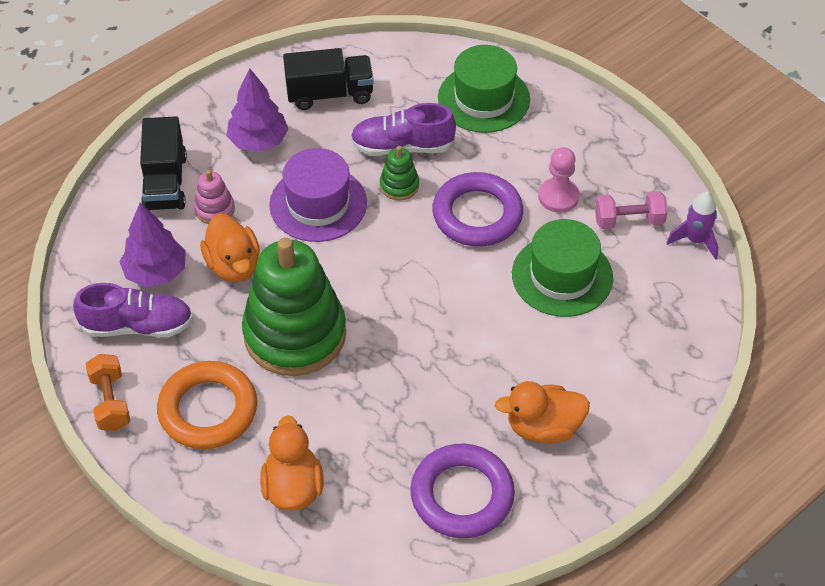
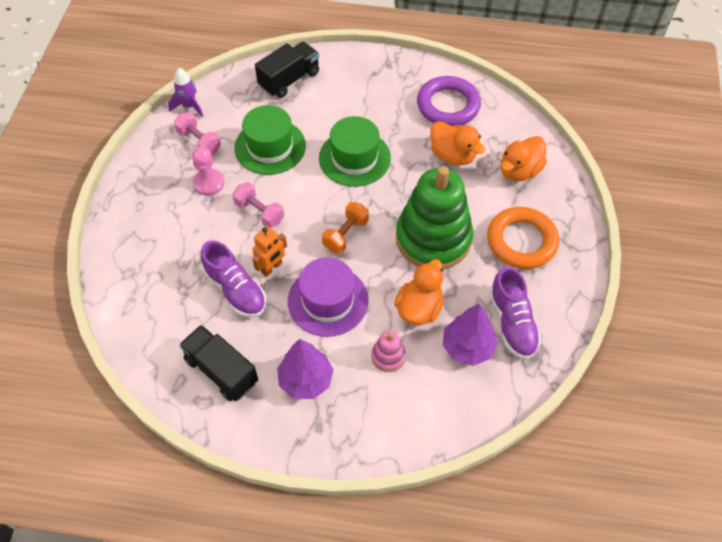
camera: 130 degrees left, 5 degrees up
purple shoe [73,283,193,337] -> purple shoe turned 150 degrees counterclockwise [489,267,541,359]
orange dumbbell [85,354,130,431] -> orange dumbbell moved to [322,202,369,253]
black truck [140,116,187,211] -> black truck moved to [255,42,319,98]
green stacking toy [380,146,419,200] -> orange robot [252,226,287,277]
purple ring [432,172,523,247] -> pink dumbbell [232,182,284,228]
green hat [438,45,530,133] -> green hat moved to [319,116,391,187]
orange duck [495,381,590,443] -> orange duck moved to [430,121,485,165]

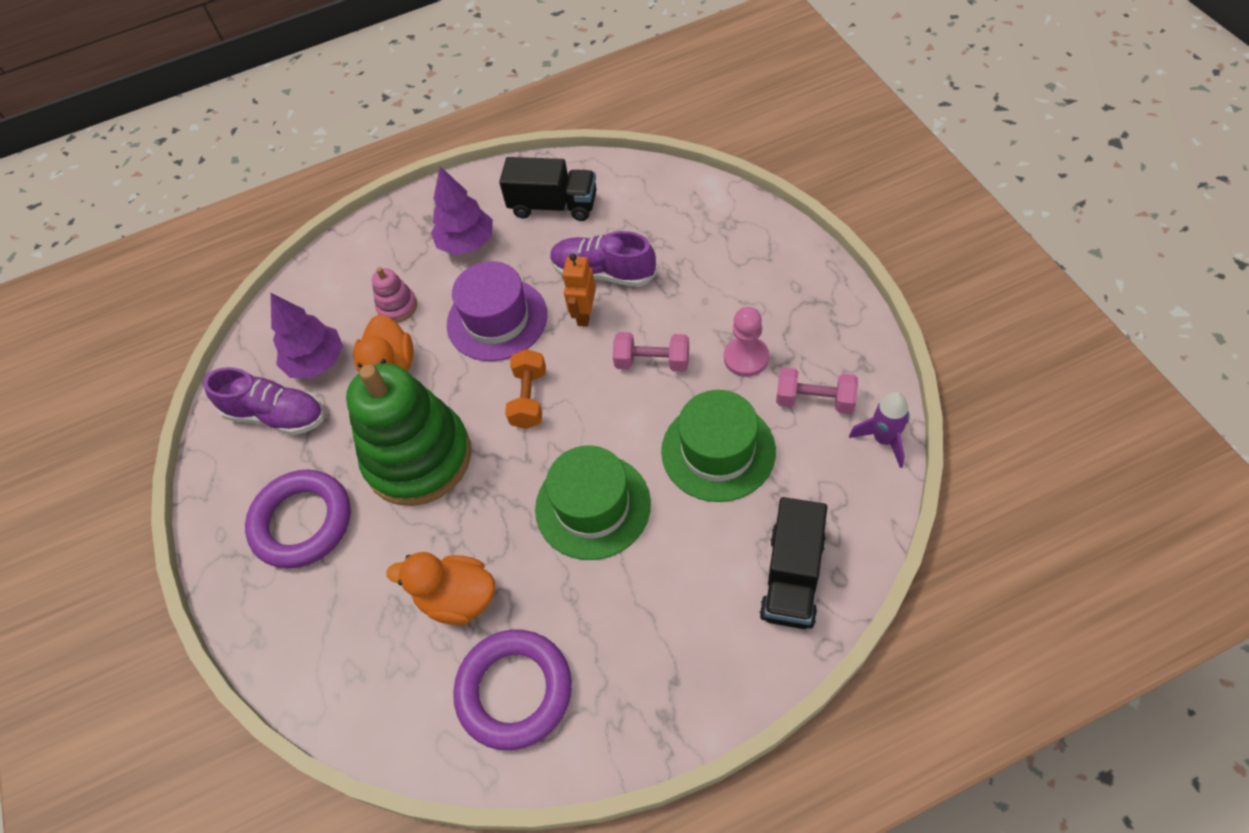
camera: 155 degrees right, 0 degrees up
orange ring [487,207,559,269] -> purple ring [245,469,351,568]
purple shoe [489,267,541,359] -> purple shoe turned 150 degrees clockwise [203,367,324,435]
orange duck [501,136,547,181] -> none

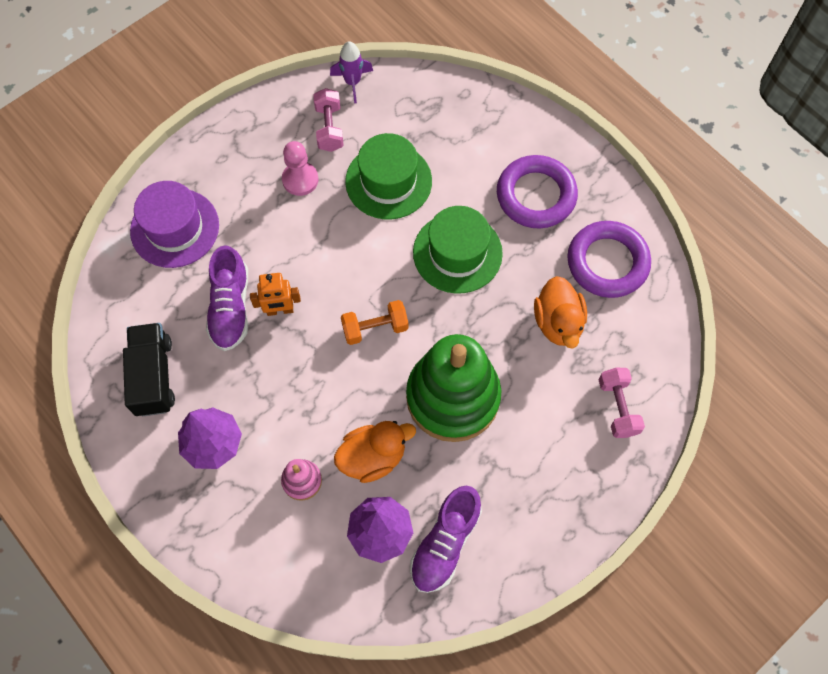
camera: 115 degrees left, 10 degrees up
purple shoe [203,367,324,435] -> purple shoe turned 150 degrees counterclockwise [410,486,482,593]
purple ring [245,469,351,568] -> purple ring moved to [497,155,578,229]
purple hat [447,261,547,361] -> purple hat moved to [130,181,219,268]
pink dumbbell [613,332,689,372] -> pink dumbbell moved to [599,368,645,438]
black truck [759,497,827,629] -> none

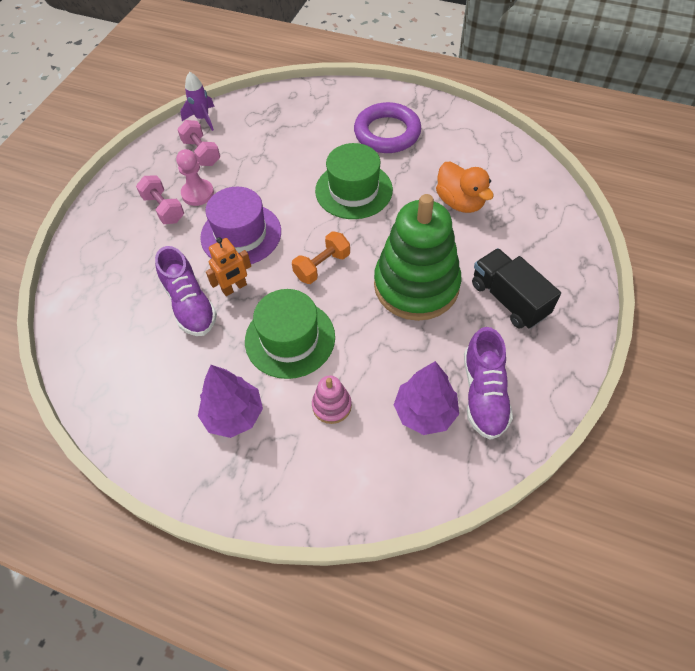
camera: 25 degrees left, 10 degrees down
black truck [123,323,175,416] -> black truck moved to [472,248,561,329]
purple hat [130,181,219,268] -> purple hat moved to [200,187,281,264]
orange duck [334,421,416,483] -> none
green hat [345,133,432,219] -> green hat moved to [245,289,335,379]
purple ring [567,221,651,298] -> none
pink dumbbell [599,368,645,438] -> pink dumbbell moved to [136,175,184,224]

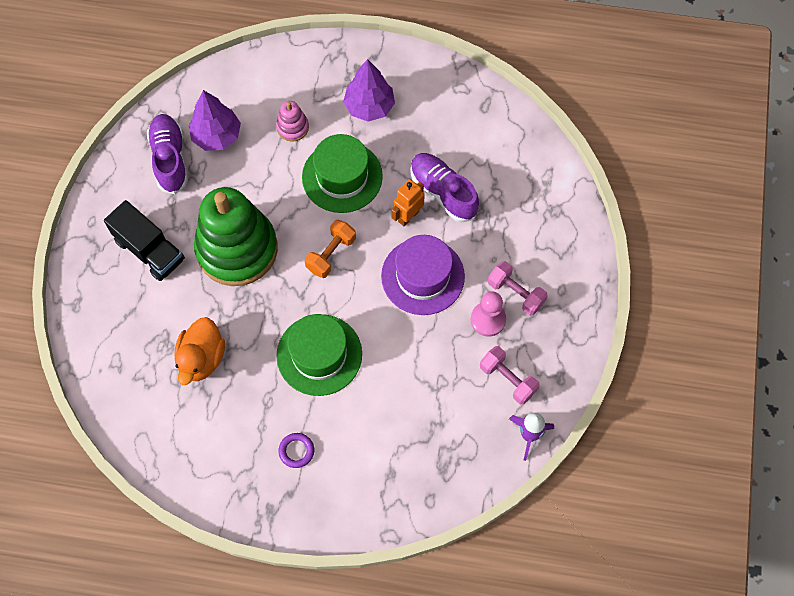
camera: 165 degrees right, 10 degrees up
purple ring [354,102,421,153] -> purple ring [279,433,314,468], size x0.44
orange duck [436,161,494,213] -> orange duck turned 120 degrees counterclockwise [175,317,225,385]

